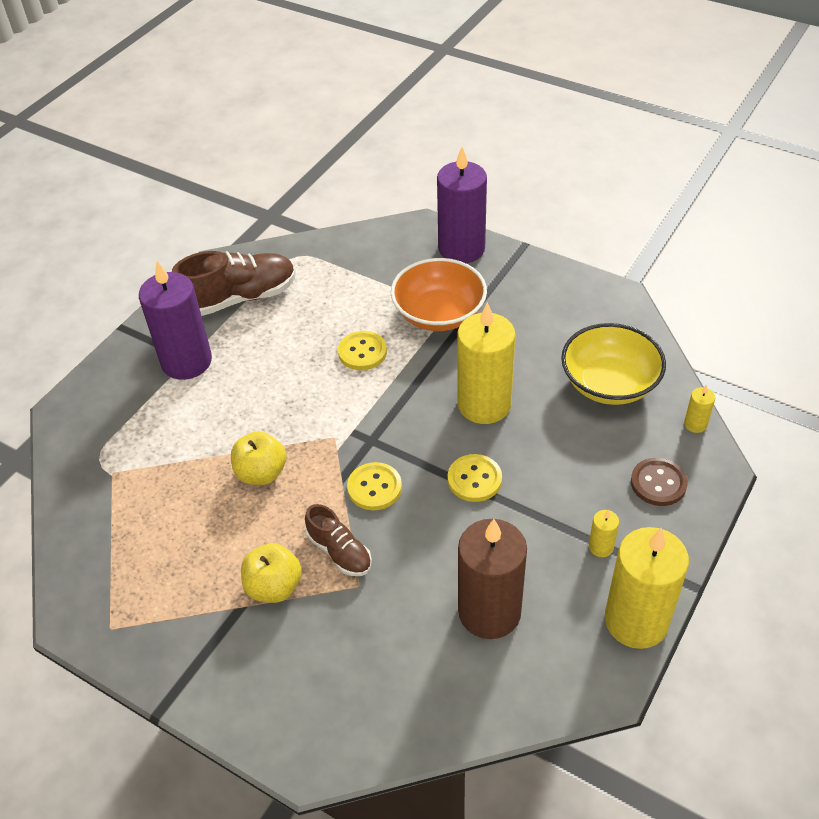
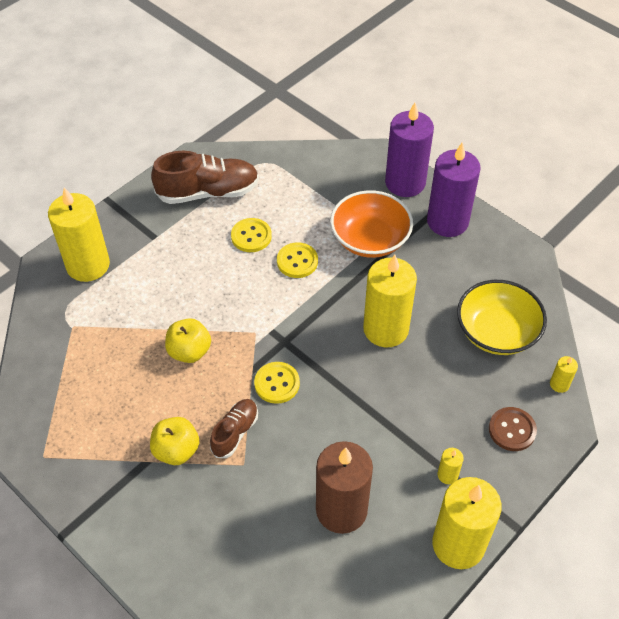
camera: 10 degrees right, 5 degrees up
purple candle [139,261,212,380] -> purple candle moved to [427,142,481,237]
brown shoe [305,504,372,576] -> brown shoe turned 120 degrees counterclockwise [210,399,258,458]
yellow button [448,454,502,502] -> yellow button moved to [231,218,272,252]
none -> yellow candle [48,188,110,282]

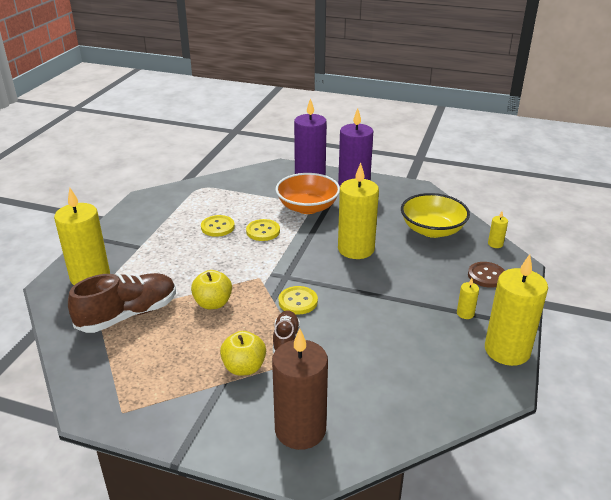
camera: 25 degrees left, 20 degrees down
brown shoe [151,151,259,204] -> brown shoe moved to [68,273,176,333]
brown candle [316,441,373,534] -> brown candle moved to [272,328,328,450]

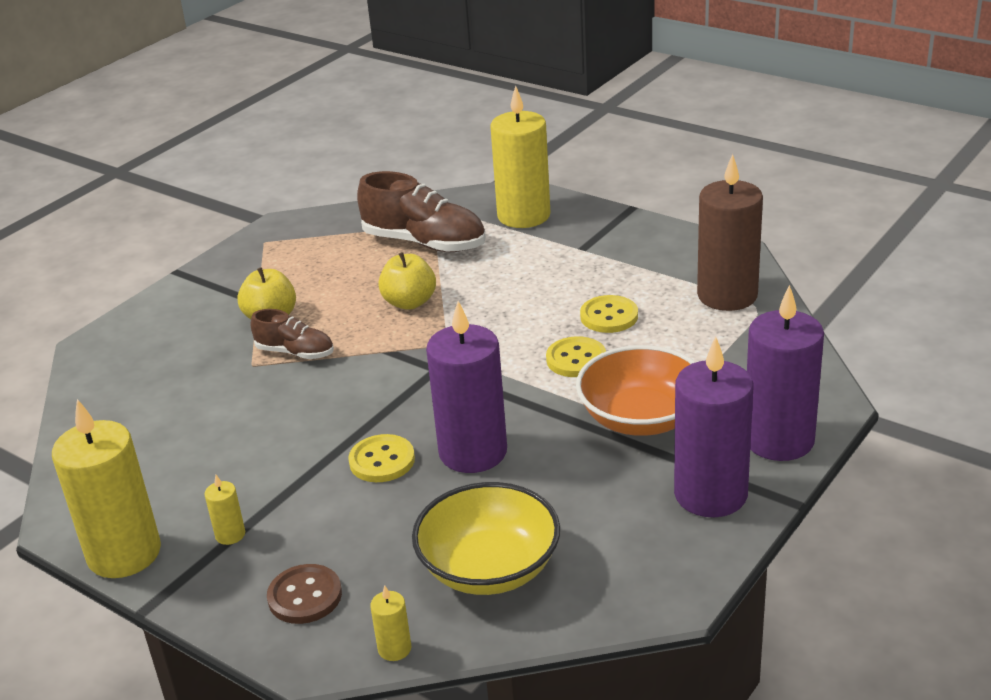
camera: 110 degrees right, 0 degrees up
brown shoe [68,273,176,333] -> brown shoe turned 45 degrees counterclockwise [357,171,486,252]
brown candle [272,328,328,450] -> brown candle moved to [697,154,763,311]
yellow button [279,286,318,314] -> yellow button moved to [348,434,415,482]
yellow candle [338,163,379,259] -> purple candle [426,301,507,473]

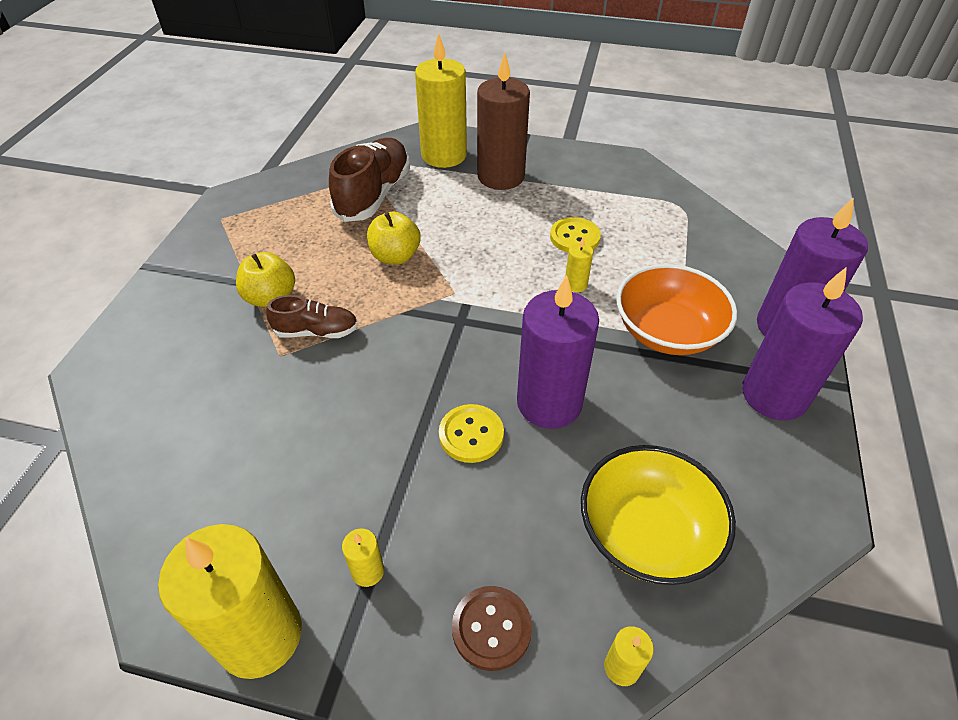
camera: 25 degrees left, 15 degrees up
brown shoe [357,171,486,252] -> brown shoe turned 75 degrees counterclockwise [329,138,410,222]
yellow button [546,336,606,377] -> yellow candle [565,237,593,292]
brown candle [697,154,763,311] -> brown candle moved to [477,53,530,190]

